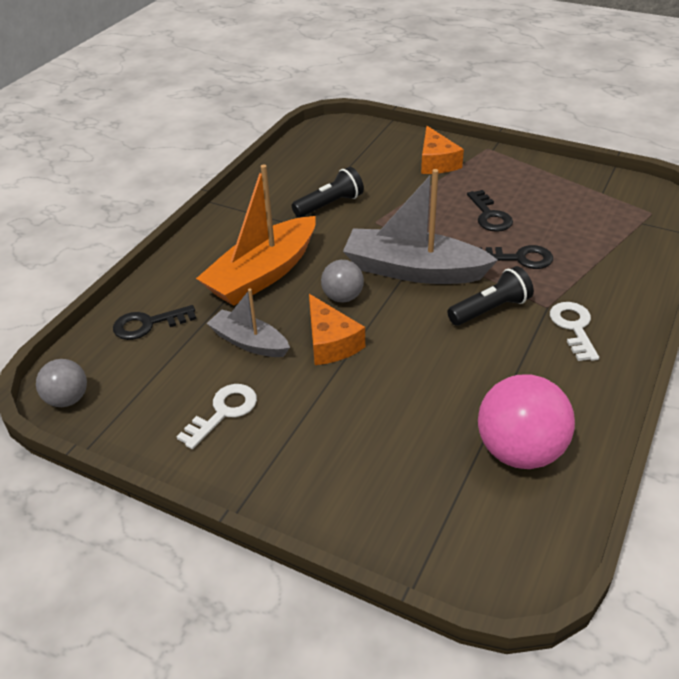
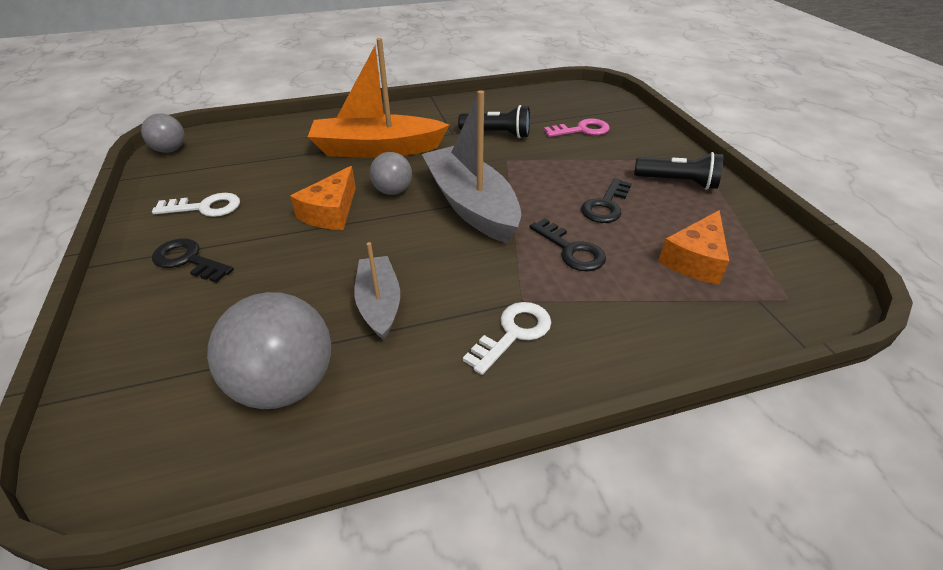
camera: 45 degrees right, 0 degrees up
black key [113,305,196,340] -> black key moved to [152,238,234,283]
grey boat [206,288,290,357] -> grey boat moved to [354,242,400,340]
orange cheese [421,126,464,174] -> orange cheese moved to [658,210,729,284]
black flashlight [447,266,534,326] -> black flashlight moved to [634,152,723,190]
pink ball [478,374,575,469] -> grey ball [207,292,331,409]
none -> pink key [544,119,609,137]

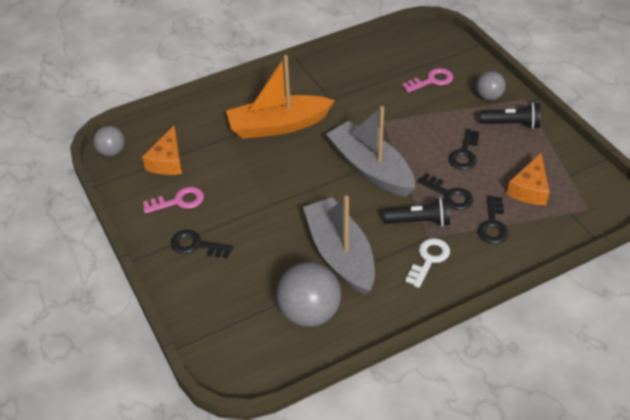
camera: 10 degrees left, 5 degrees up
white key [152,193,240,217] -> pink key [143,187,204,214]
orange cheese [290,166,356,230] -> orange cheese moved to [142,126,182,175]
grey boat [354,242,400,340] -> grey boat [303,196,375,296], size x1.76
grey ball [369,152,412,195] -> grey ball moved to [476,71,506,100]
black flashlight [458,105,530,138] -> black flashlight moved to [383,197,450,227]
none -> black key [478,196,509,244]

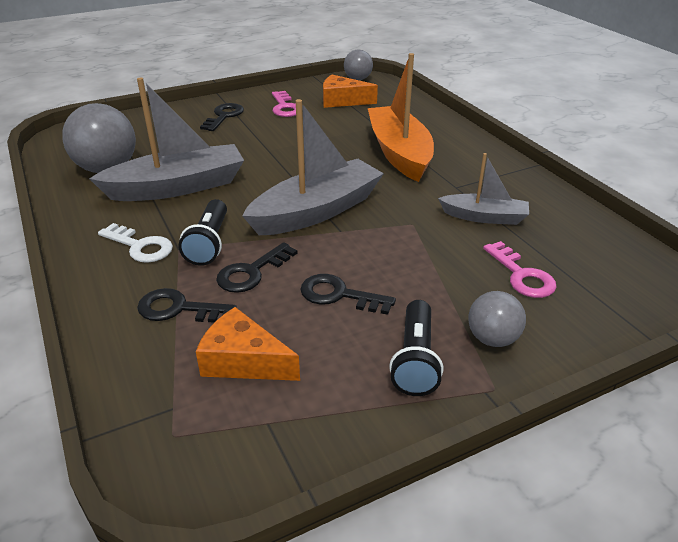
camera: 90 degrees right, 10 degrees down
none -> grey boat [438,153,529,225]

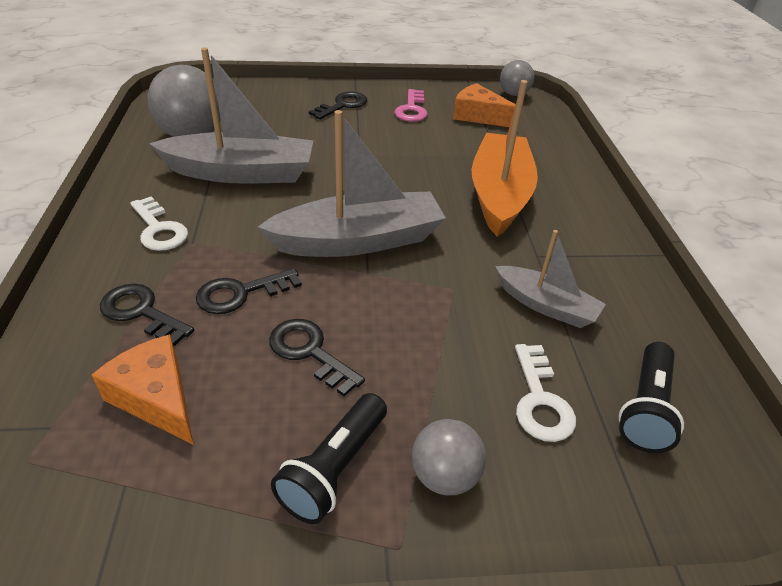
camera: 20 degrees right, 5 degrees up
black flashlight [179,199,227,266] -> black flashlight moved to [619,342,684,453]
pink key [483,241,557,298] -> white key [515,344,576,442]

